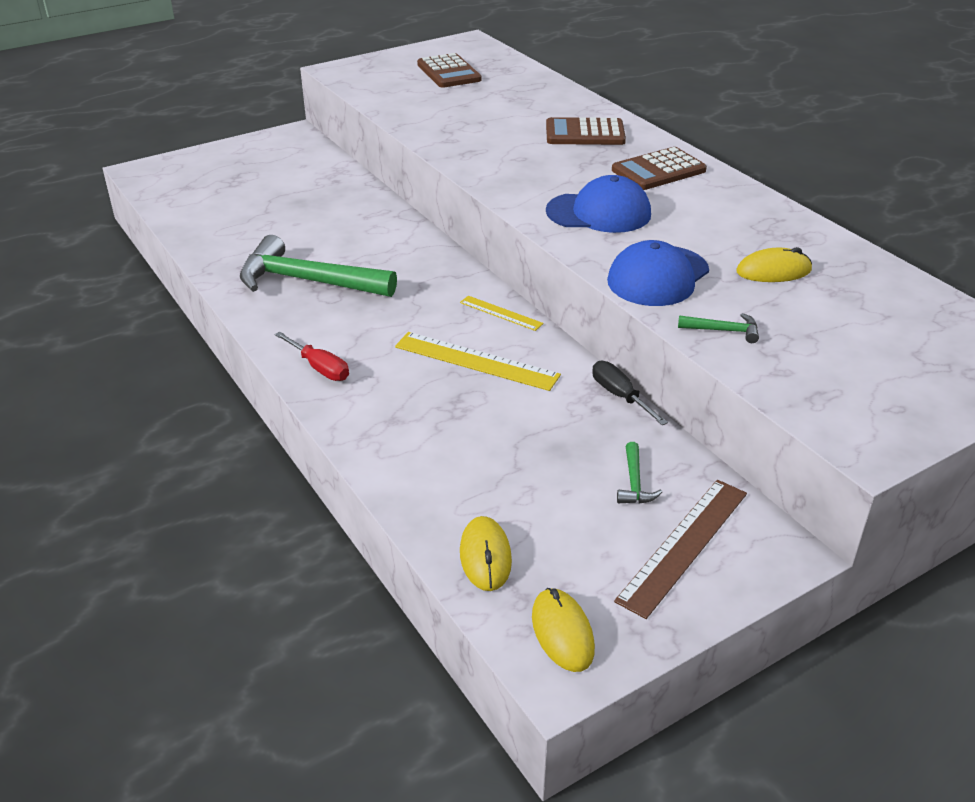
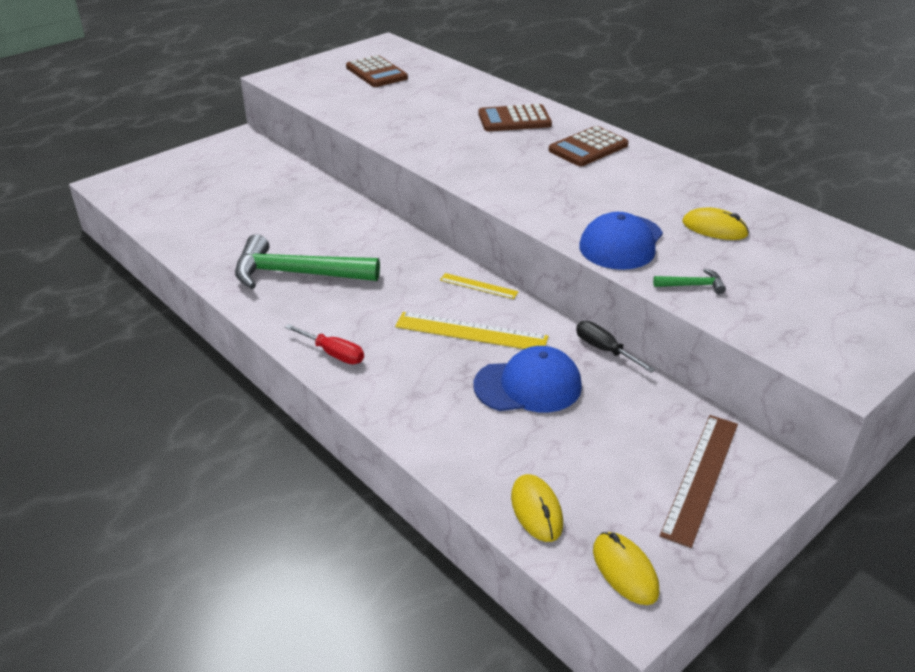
camera: 10 degrees left, 0 degrees up
blue cap [546,175,651,233] -> blue cap moved to [474,346,582,412]
green hammer [617,442,662,503] -> none
yellow mouse [736,247,812,282] -> yellow mouse turned 45 degrees clockwise [682,207,749,240]

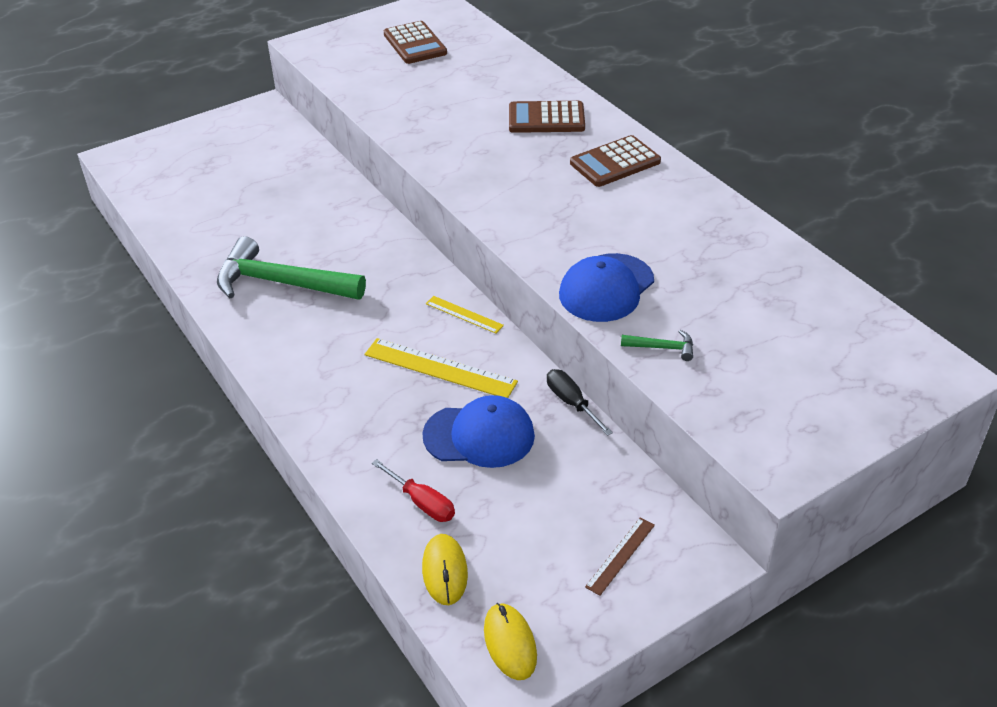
camera: 10 degrees right, 5 degrees up
red screwdriver [285,324,364,364] -> red screwdriver moved to [372,459,455,522]
brown ruler [660,415,738,548] -> brown ruler [585,517,655,596], size x0.56
yellow mouse [682,207,749,240] -> none

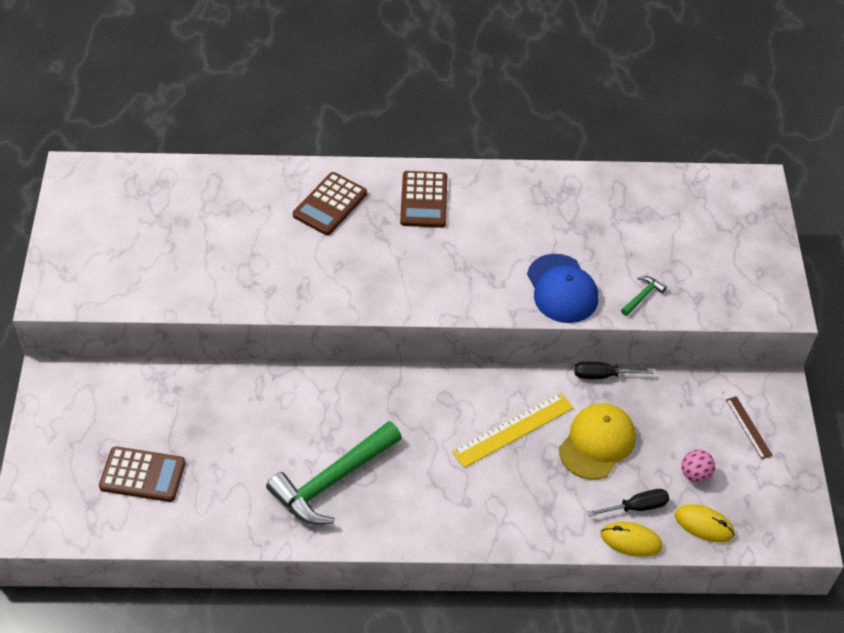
camera: 60 degrees left, 10 degrees up
red screwdriver [372,459,455,522] -> black screwdriver [588,489,669,517]
brown calculator [384,21,447,64] -> brown calculator moved to [99,446,185,502]
blue cap [422,395,535,468] -> yellow cap [559,403,636,480]
yellow ruler [426,296,504,333] -> none
yellow mouse [484,603,537,680] -> yellow mouse moved to [601,522,662,557]
none -> pink ball [681,449,715,483]

